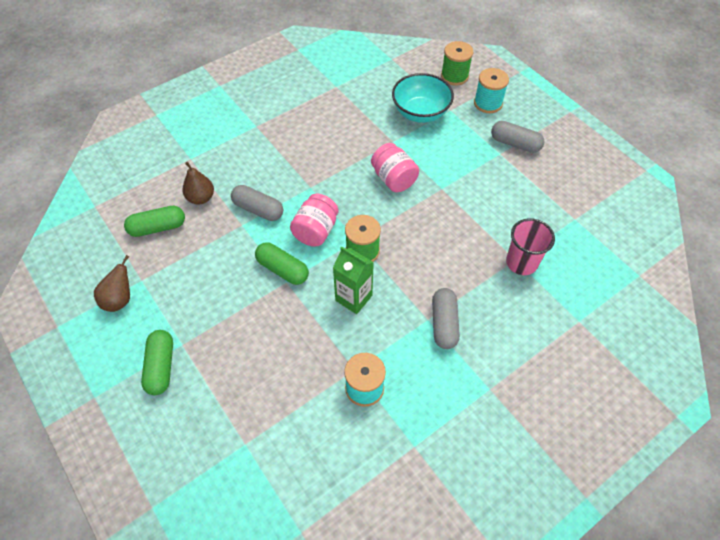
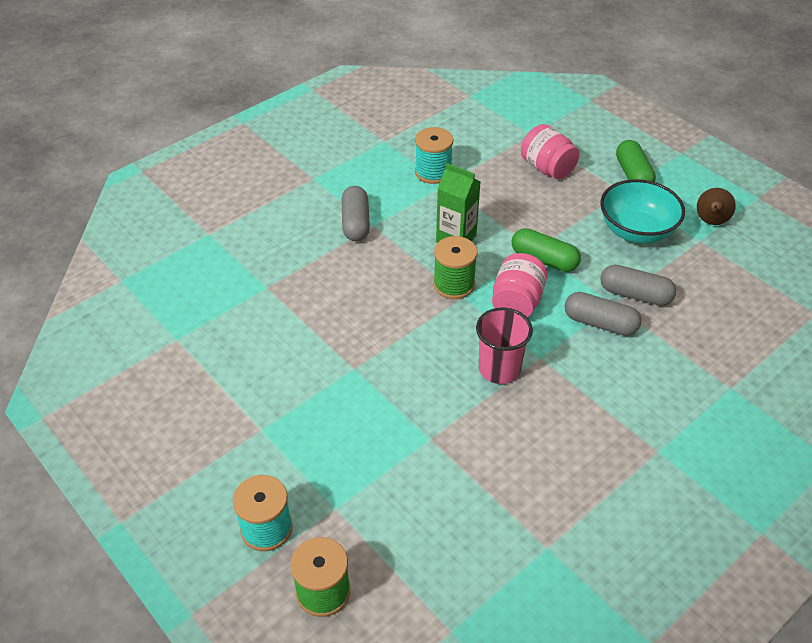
camera: 175 degrees right, 10 degrees down
green capsule [124,206,185,237] -> none
brown pear [182,162,214,204] -> none
pink jar [371,143,419,192] -> pink jar moved to [521,124,580,179]
turquoise bowl [392,73,454,123] -> turquoise bowl moved to [600,179,685,244]
grey capsule [491,121,544,153] -> grey capsule moved to [600,264,676,306]
pink cup [506,218,555,275] -> pink cup moved to [476,307,533,384]

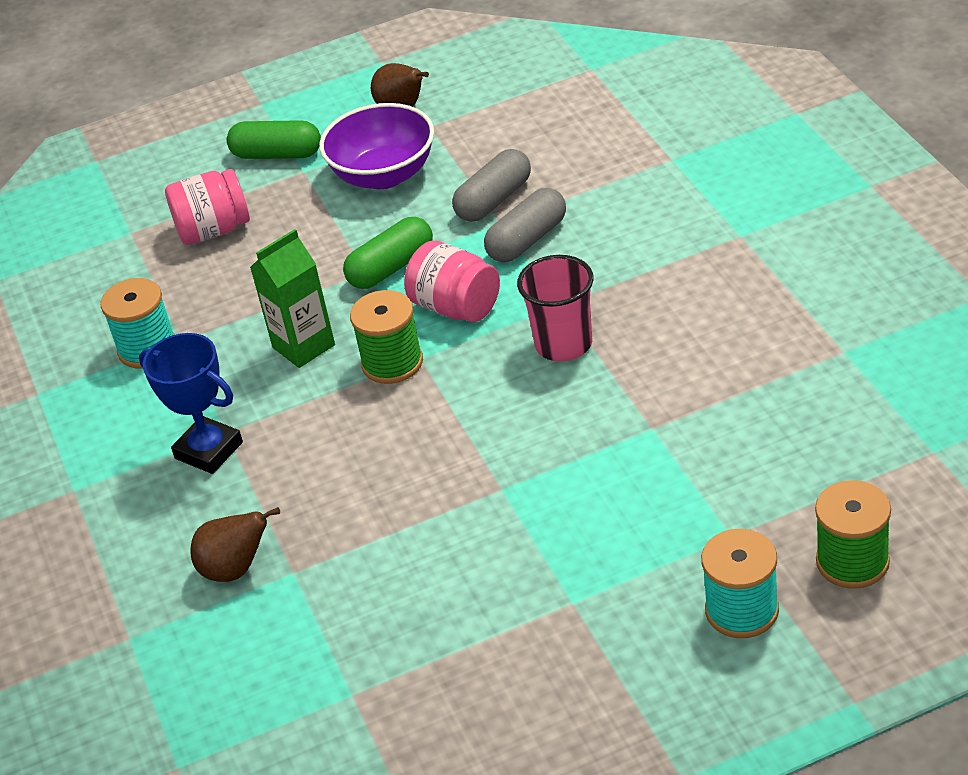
camera: 65 degrees left, 5 degrees down
grey capsule [342,186,370,241] -> blue trophy [139,333,243,474]
turquoise bowl [600,179,685,244] -> purple bowl [319,103,434,189]
none -> brown pear [190,507,280,582]

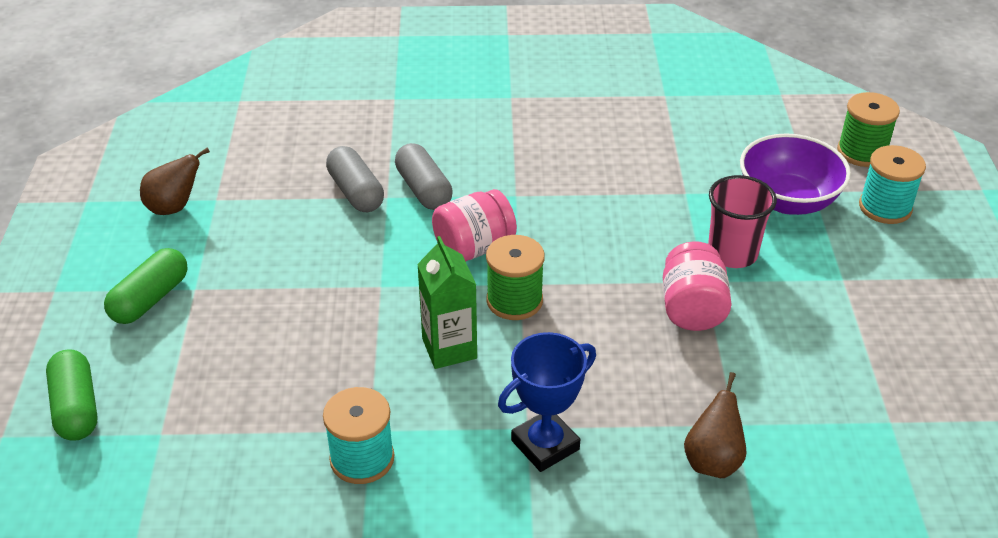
camera: 75 degrees left, 0 degrees up
pink jar [165,169,250,245] -> pink jar moved to [663,241,731,331]
purple bowl [319,103,434,189] -> purple bowl moved to [740,133,851,215]
green capsule [343,217,433,289] -> green capsule moved to [46,349,98,441]
pink cup [517,255,594,361] -> pink cup moved to [708,175,777,268]

